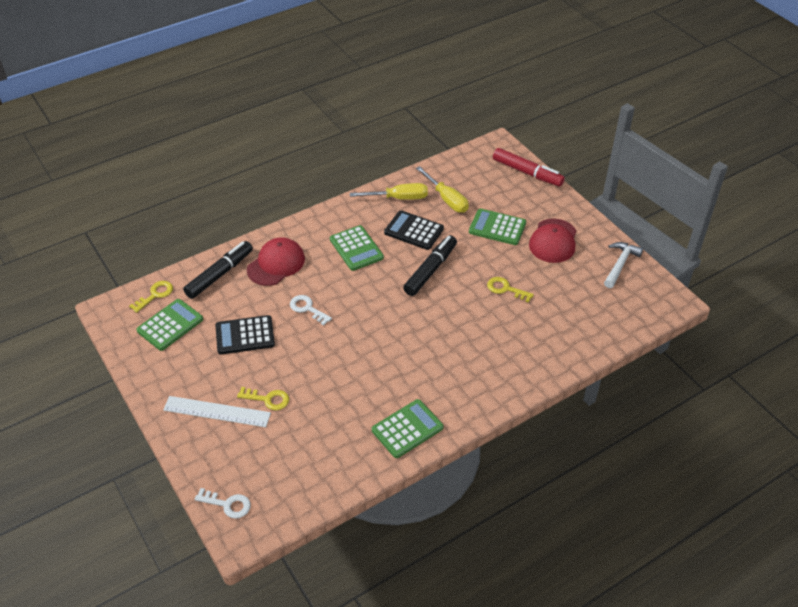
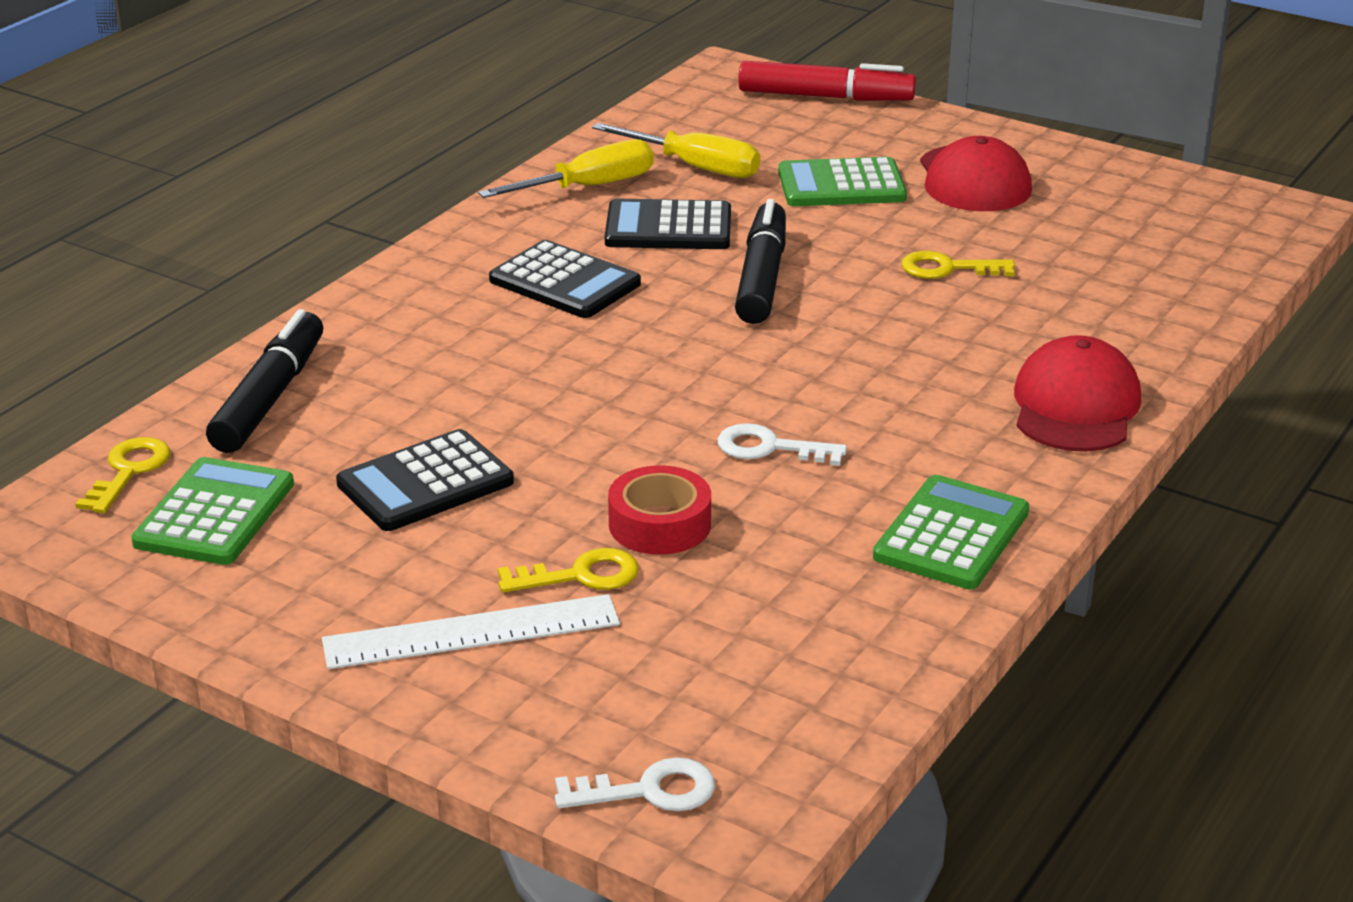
camera: 25 degrees left, 15 degrees down
red cap [247,237,305,286] -> red cap moved to [1014,335,1141,452]
white key [290,295,332,326] -> white key moved to [718,423,847,466]
green calculator [330,225,384,271] -> black calculator [489,240,641,318]
white hammer [604,242,643,288] -> none
none -> red tape [608,466,711,555]

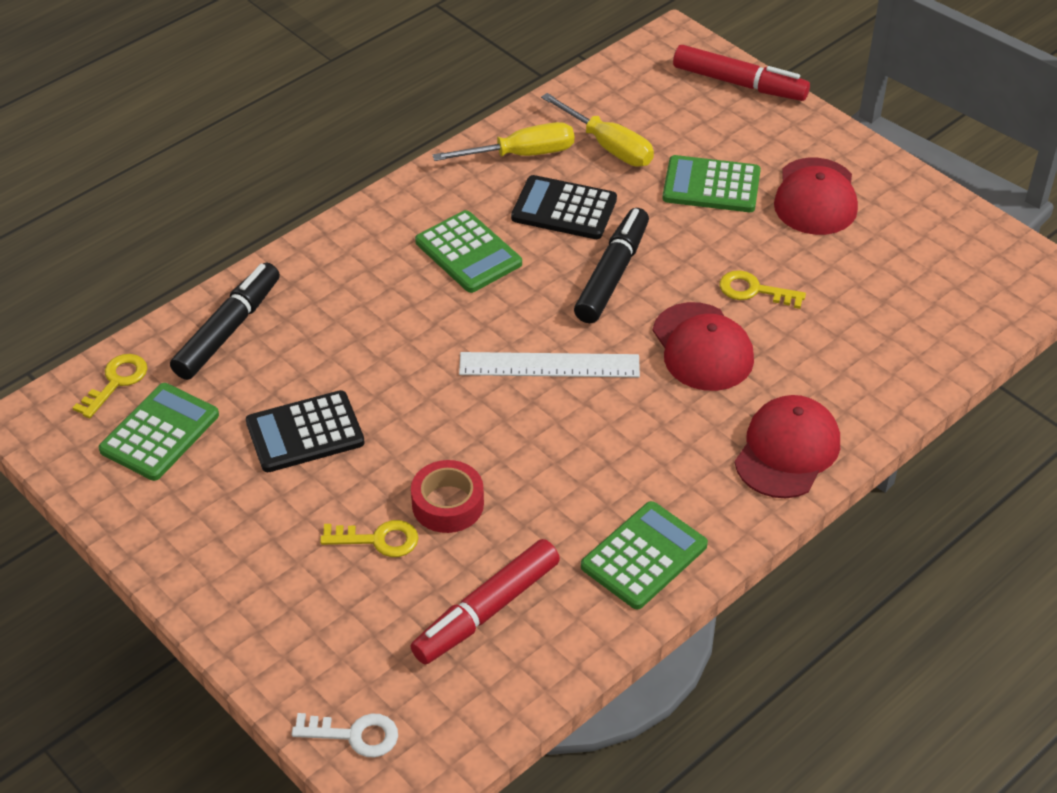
camera: 15 degrees right, 15 degrees up
white ruler [322,594,620,669] -> white ruler moved to [459,352,640,377]
black calculator [489,240,641,318] -> green calculator [415,210,522,293]
white key [718,423,847,466] -> none
none -> red marker [411,539,560,665]
none -> red cap [653,302,754,391]

